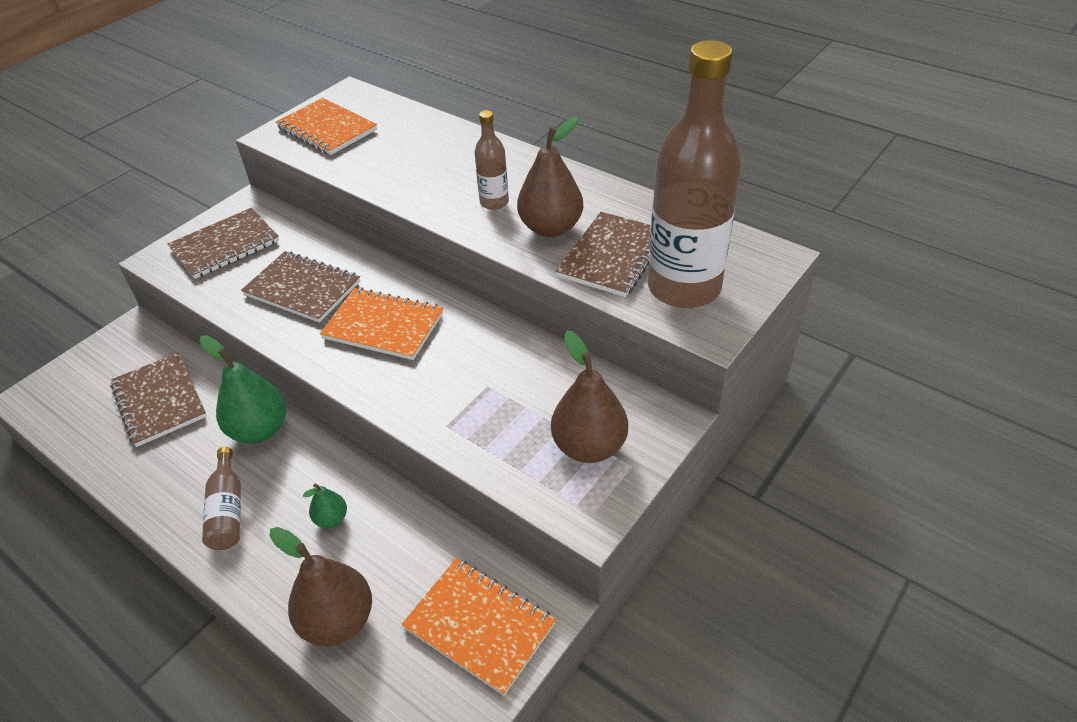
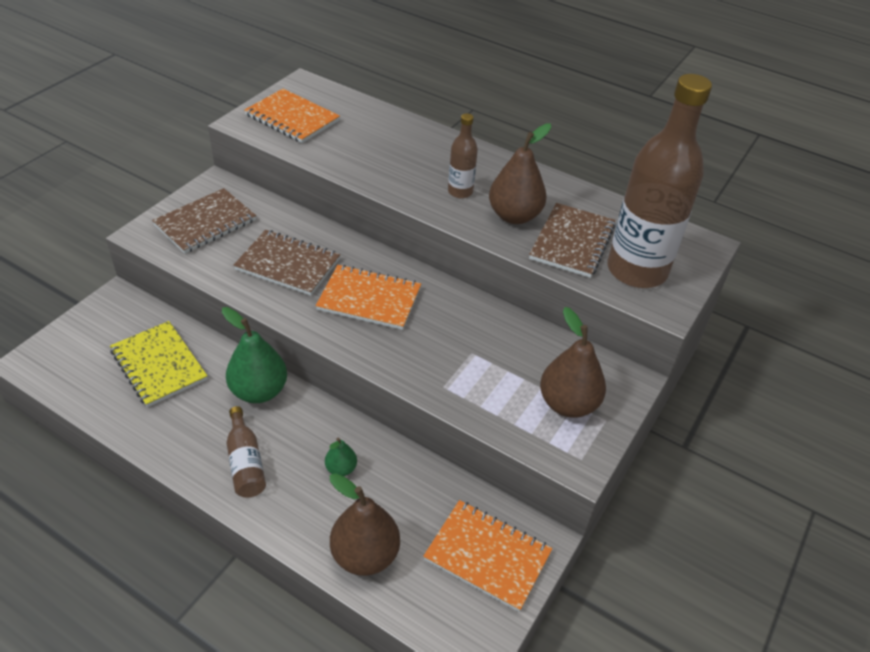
camera: 10 degrees left, 0 degrees up
brown notebook [110,353,207,447] -> yellow notebook [110,321,207,407]

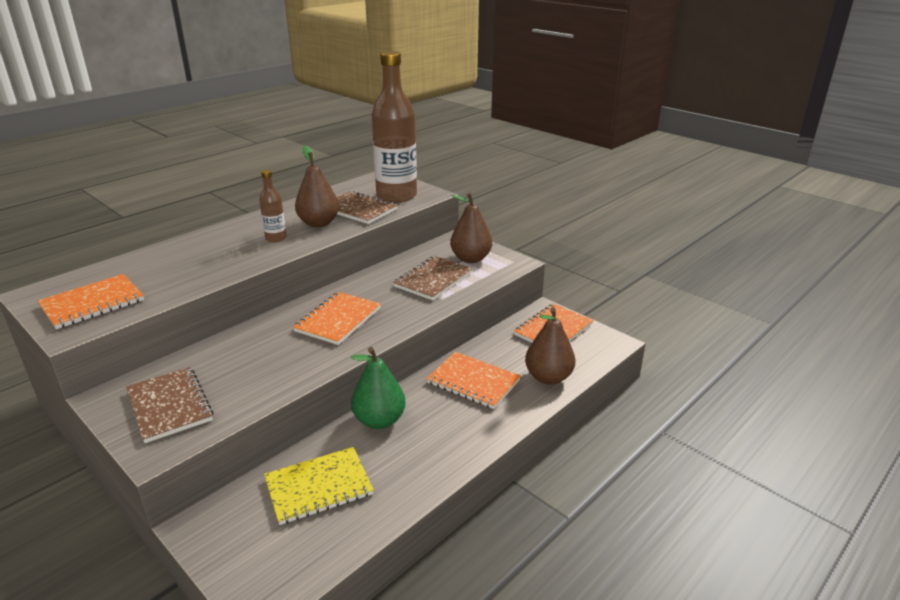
camera: 75 degrees left, 15 degrees down
brown bottle [227,406,266,498] -> none
brown notebook [233,230,340,296] -> brown notebook moved to [393,256,473,300]
green pear [325,438,357,476] -> orange notebook [426,352,520,409]

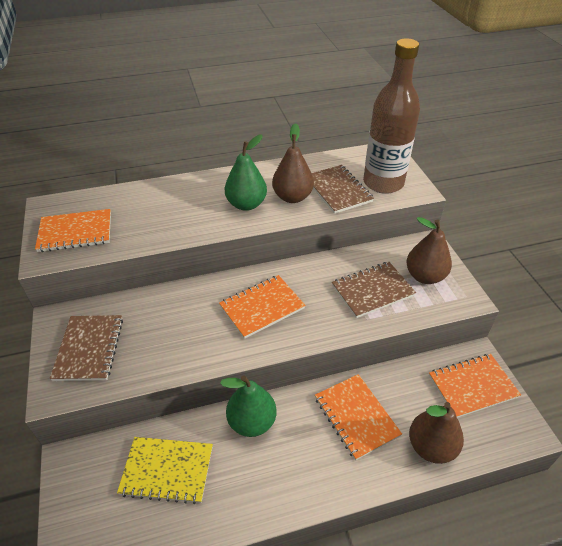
camera: 30 degrees right, 15 degrees up
brown bottle [259,170,286,242] -> green pear [225,134,267,211]

